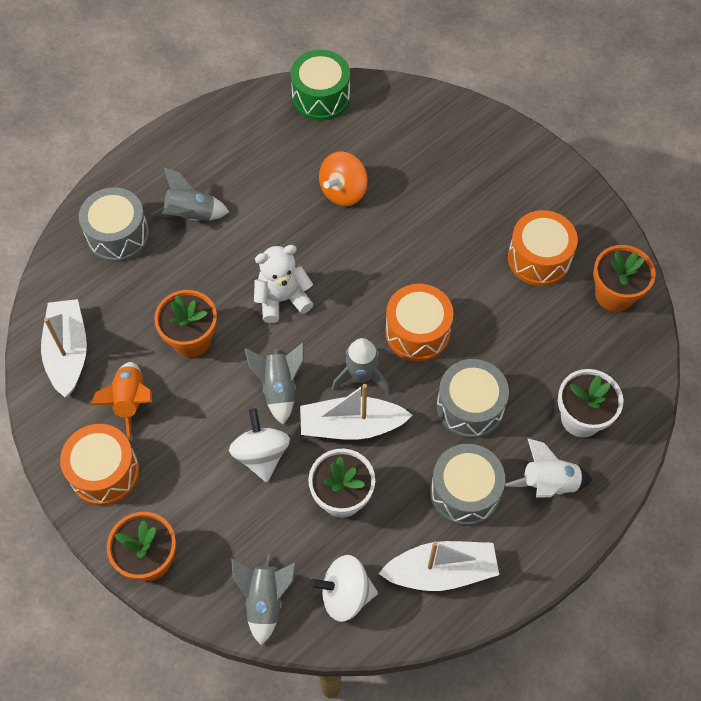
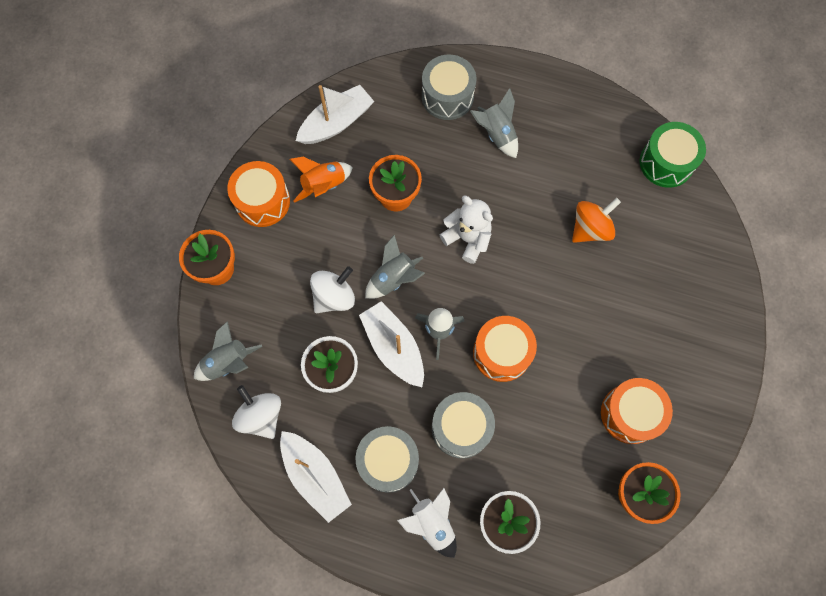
camera: 60 degrees right, 10 degrees up
orange spinning top [319,151,368,206] -> orange spinning top turned 135 degrees clockwise [572,198,621,243]

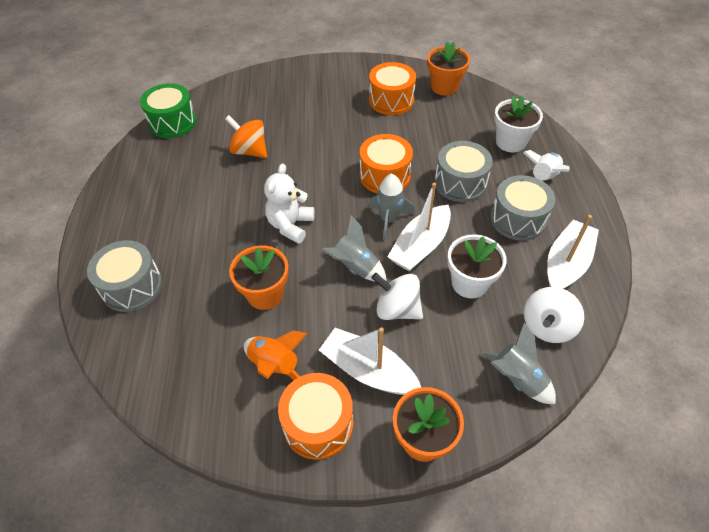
camera: 110 degrees left, 20 degrees down
white boat [296,85,374,144] -> white boat moved to [319,327,421,395]
grey rocket [470,88,518,158] -> none

